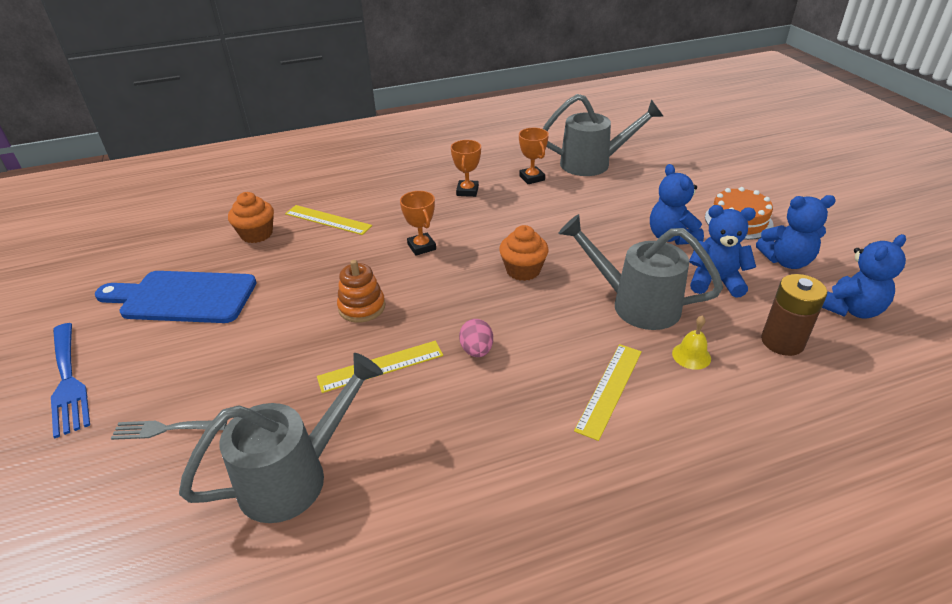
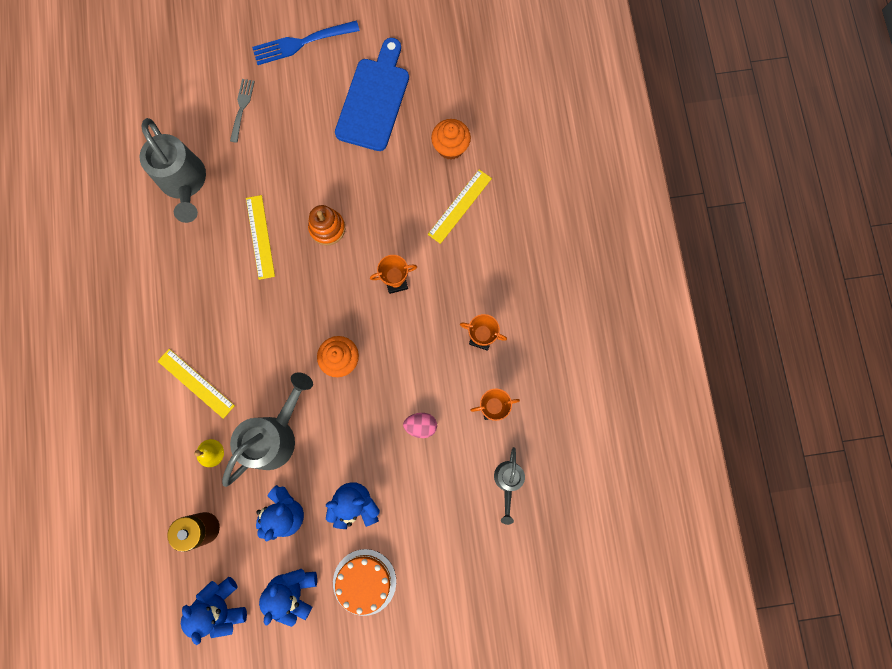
camera: 100 degrees right, 40 degrees up
pink egg [459,319,493,357] -> pink egg moved to [403,413,437,438]
grey watering can [543,94,664,176] -> grey watering can [494,447,525,525], size x0.56

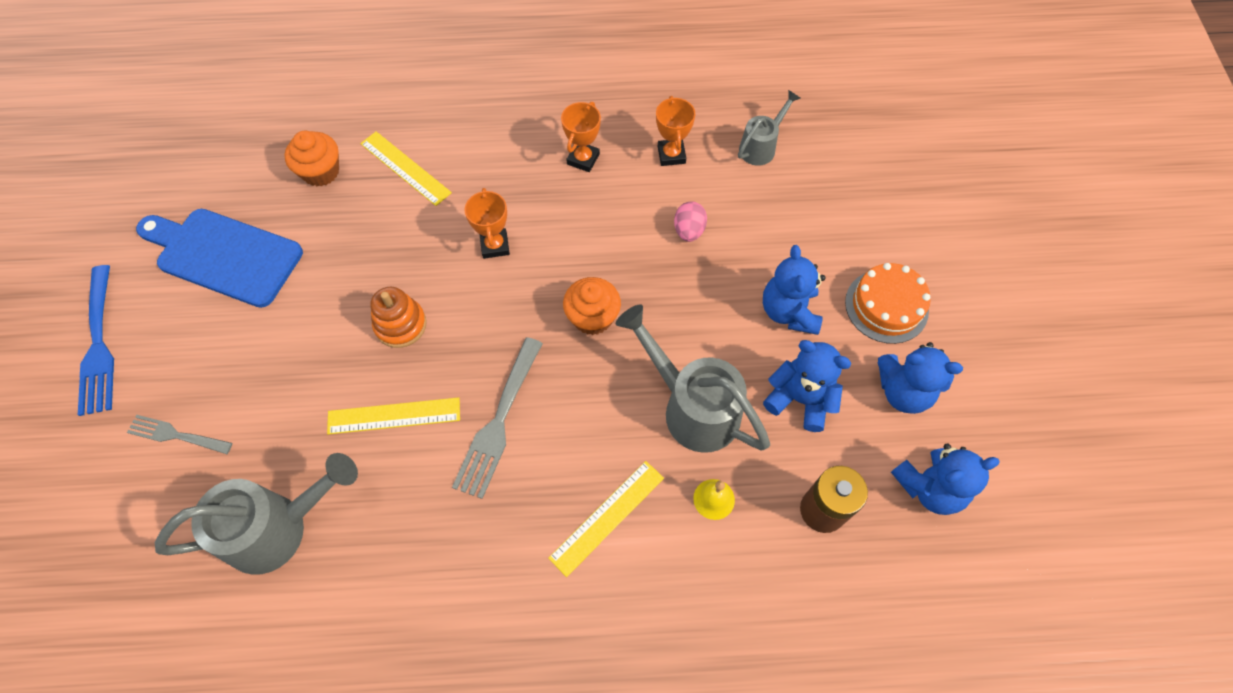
camera: 85 degrees left, 15 degrees down
grey watering can [494,447,525,525] -> grey watering can turned 60 degrees counterclockwise [738,90,800,166]
none -> grey fork [452,337,543,499]

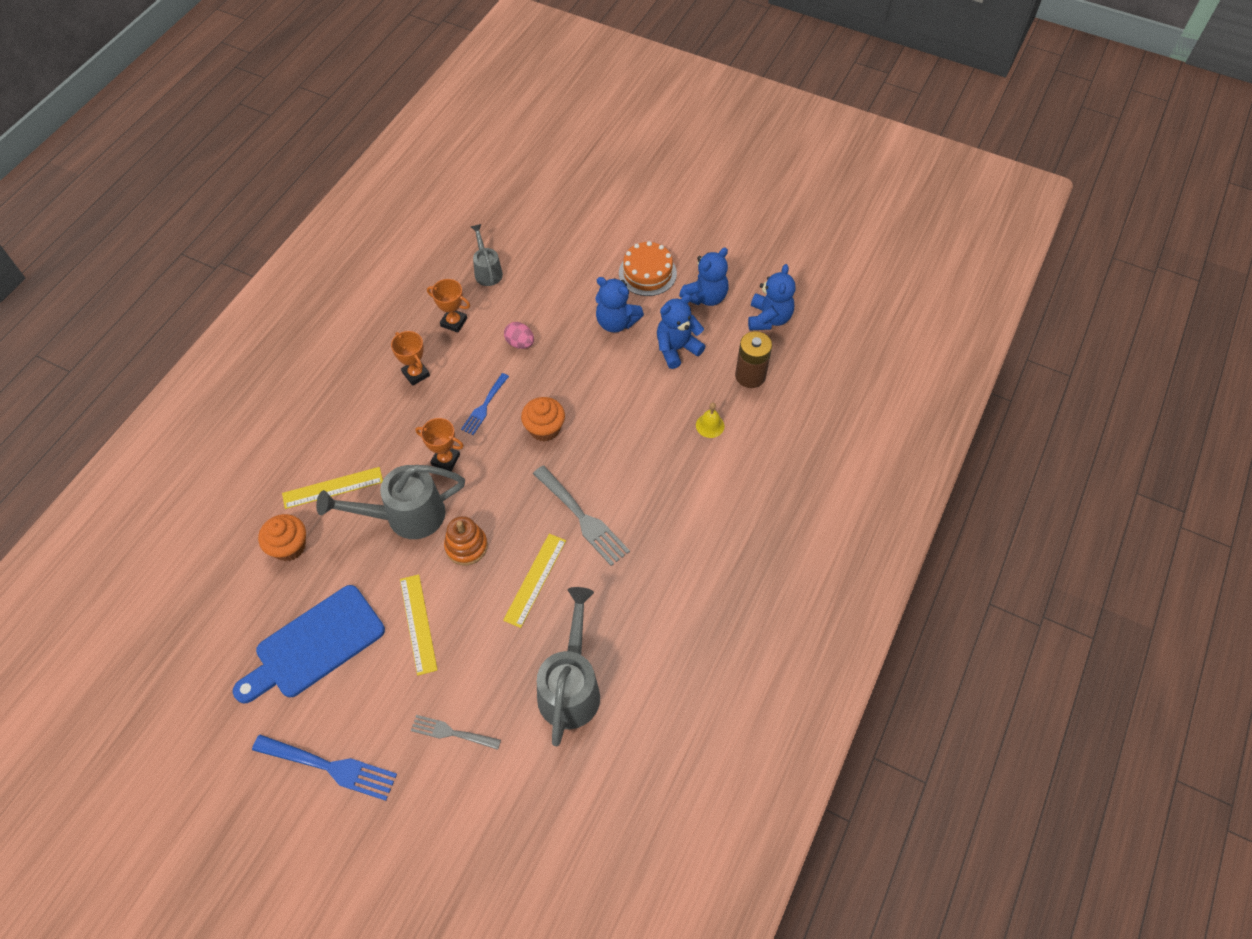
camera: 60 degrees left, 5 degrees down
grey fork [127,415,232,454] -> grey fork turned 60 degrees clockwise [411,715,501,750]
yellow ruler [548,461,664,577] -> yellow ruler moved to [400,574,437,676]
grey watering can [616,304,770,453] -> grey watering can moved to [316,465,465,539]
none -> blue fork [461,373,509,435]

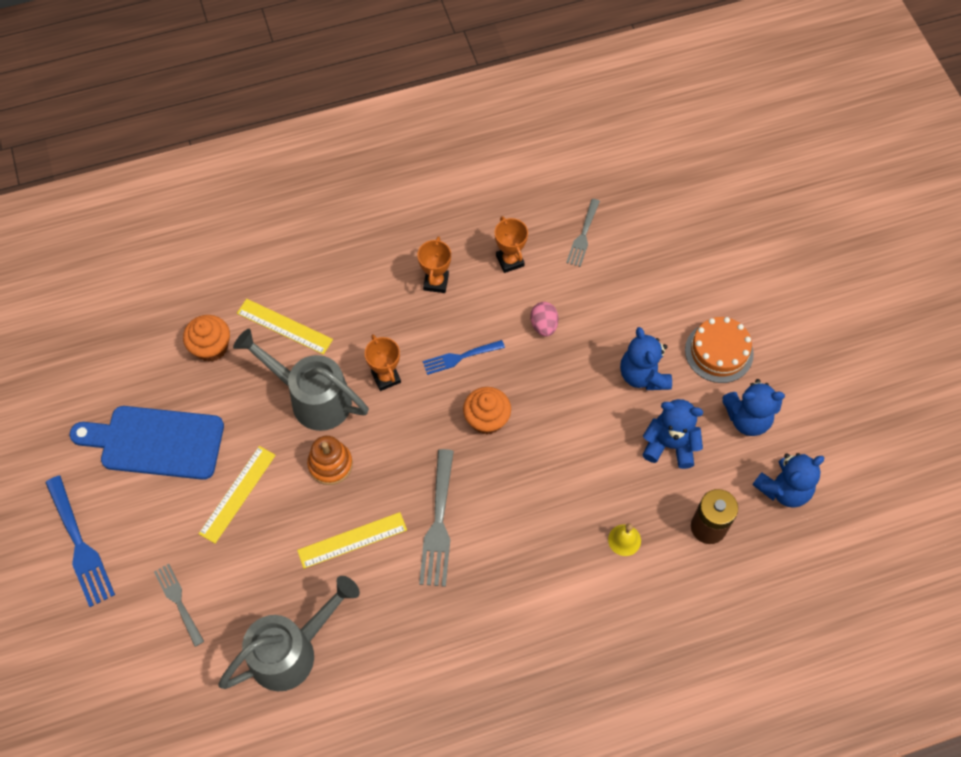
camera: 45 degrees right, 5 degrees up
grey watering can [471,224,503,286] -> grey fork [566,199,600,267]

